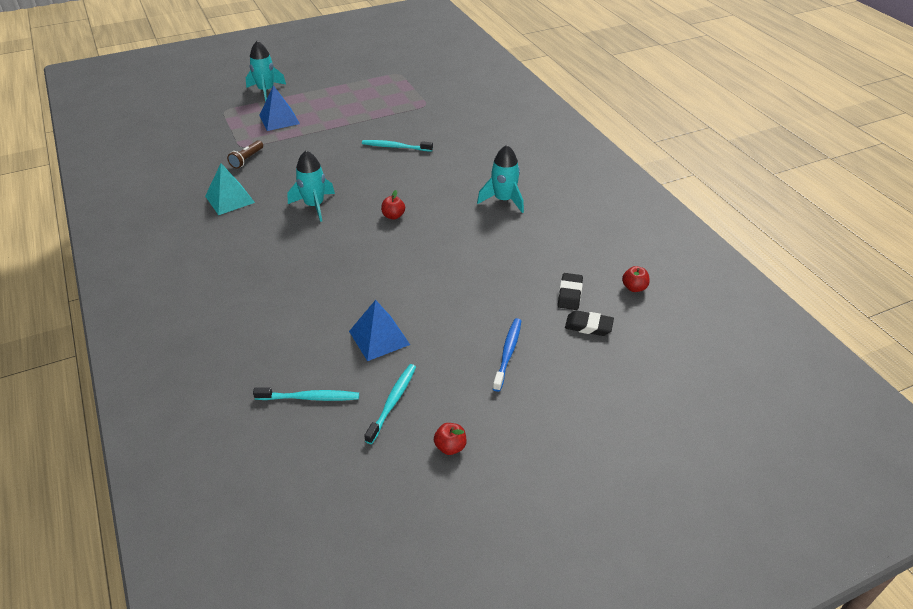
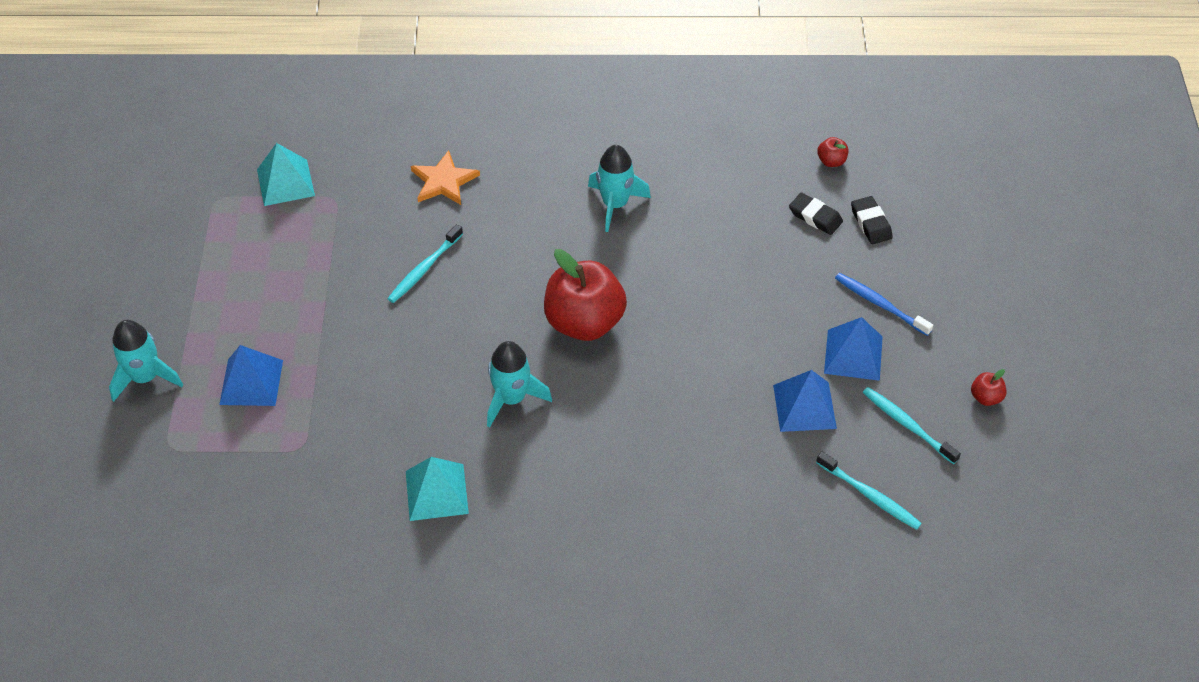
camera: 65 degrees left, 10 degrees up
brown flashlight [227,140,263,169] -> none
turquoise toothbrush [253,387,359,401] -> turquoise toothbrush turned 105 degrees clockwise [816,452,922,530]
red apple [381,190,405,219] -> red apple [544,249,627,341], size x2.45
black eraser [565,310,614,336] -> black eraser turned 60 degrees counterclockwise [851,196,893,244]
none -> turquoise pyramid [257,143,315,206]
none -> orange star [411,150,480,205]
none -> blue pyramid [824,317,883,381]

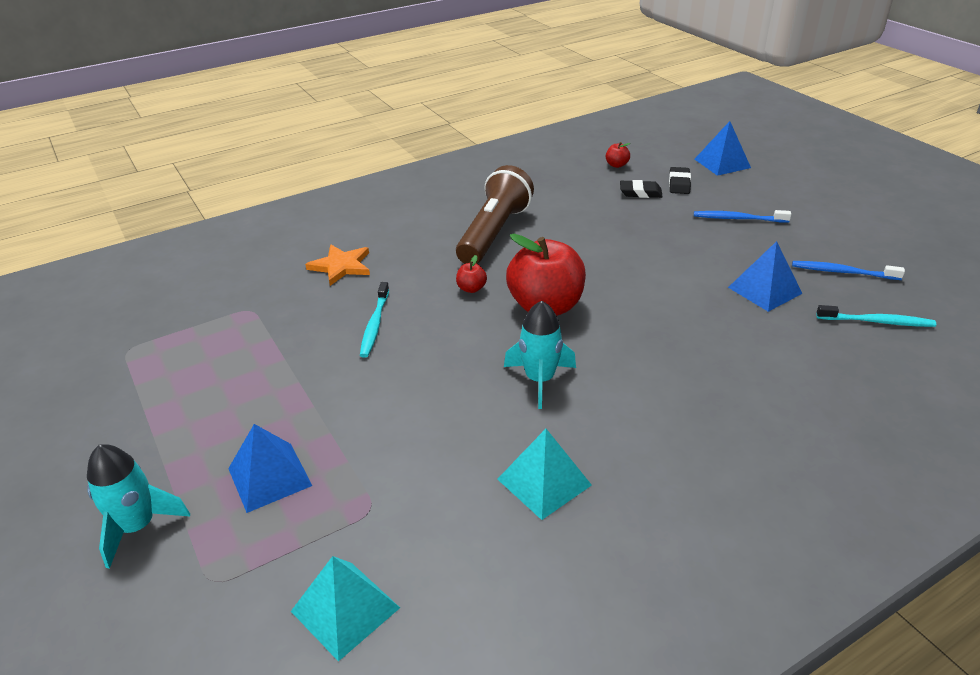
camera: 30 degrees left, 15 degrees down
turquoise pyramid [257,143,315,206] -> turquoise pyramid moved to [291,556,400,662]
turquoise rocket [588,145,651,232] -> brown flashlight [456,165,534,264]
blue pyramid [824,317,883,381] -> blue pyramid moved to [695,121,751,176]
black eraser [851,196,893,244] -> black eraser turned 60 degrees clockwise [669,167,691,194]
turquoise toothbrush [863,387,961,464] -> blue toothbrush [792,261,905,280]
red apple [971,369,1006,406] -> red apple moved to [456,255,487,293]

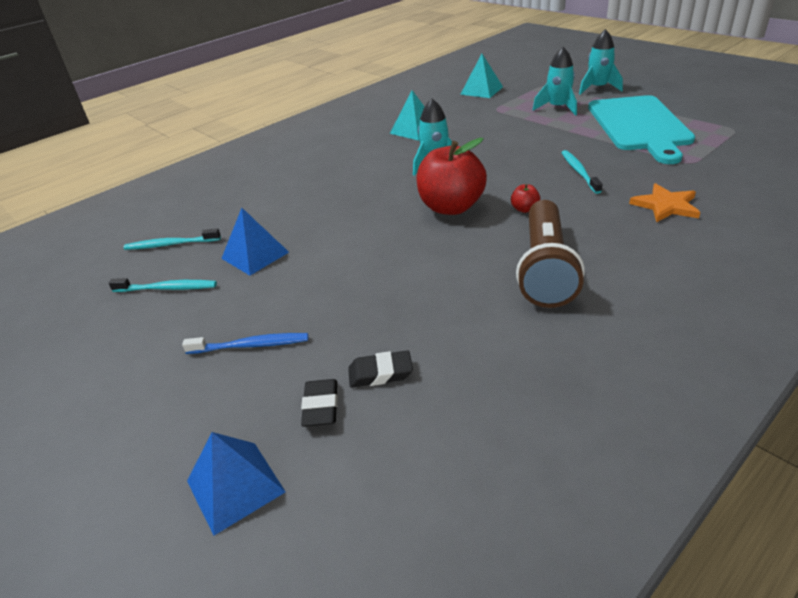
camera: 170 degrees right, 0 degrees up
blue pyramid [228,424,312,513] -> turquoise rocket [533,47,577,116]
red apple [606,142,630,168] -> none
blue toothbrush [792,261,905,280] -> turquoise toothbrush [109,278,217,292]
none -> turquoise cutting board [588,95,695,164]

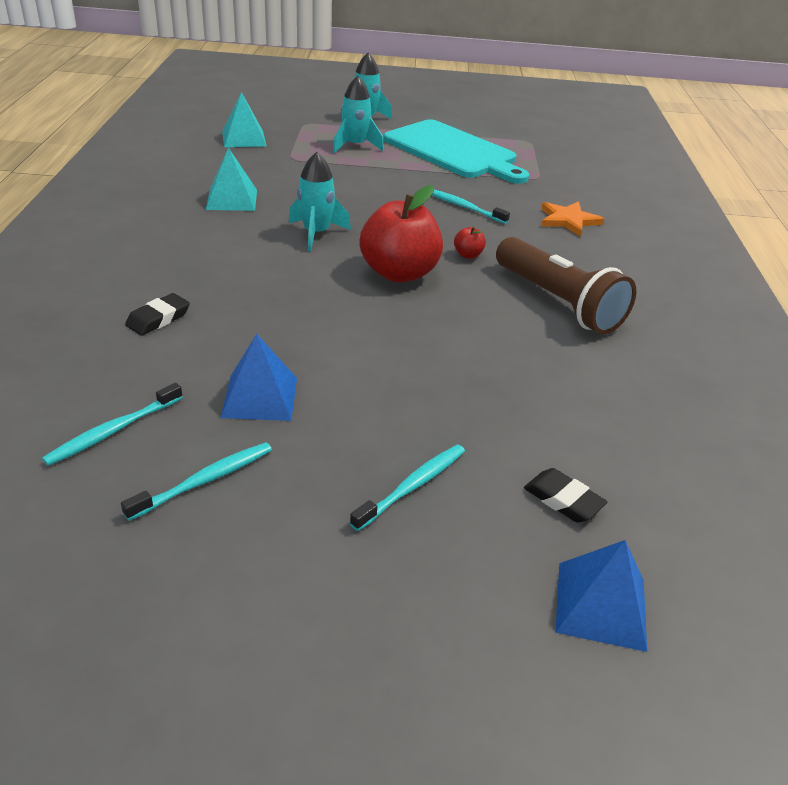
camera: 50 degrees left, 0 degrees up
blue toothbrush [182,333,308,354] -> turquoise toothbrush [350,444,465,531]
black eraser [348,350,413,388] -> black eraser moved to [125,293,190,336]

